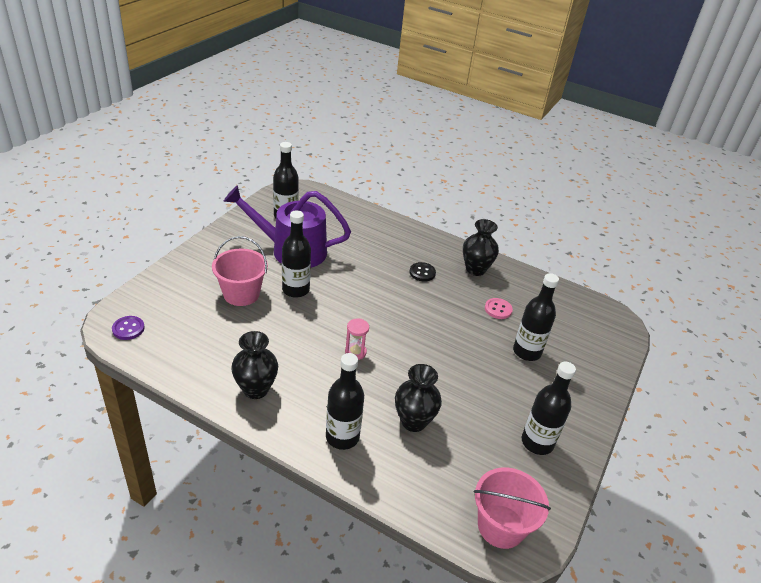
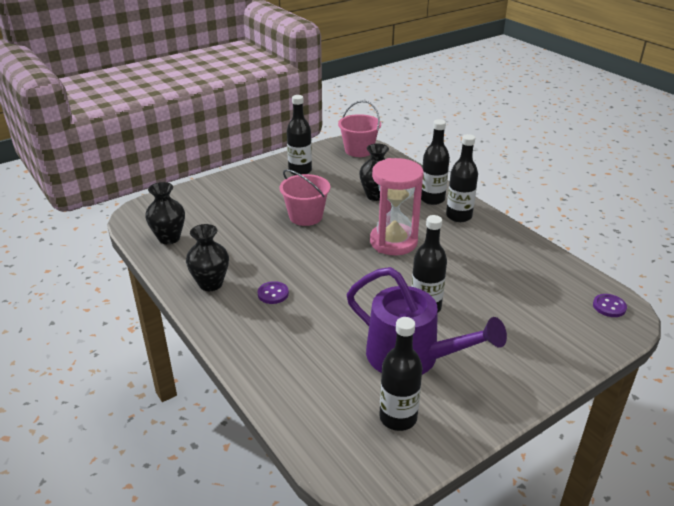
camera: 150 degrees left, 5 degrees down
pink bucket [212,236,268,306] -> pink bucket moved to [279,169,330,226]
black vase [231,331,278,399] -> black vase moved to [145,182,185,244]
pink hourglass [345,319,369,360] -> pink hourglass [370,158,424,255], size x2.41
black button [410,262,436,282] -> purple button [258,281,289,304]
pink button [485,298,513,319] -> none
black bottle [513,273,559,361] -> black bottle moved to [446,134,478,222]

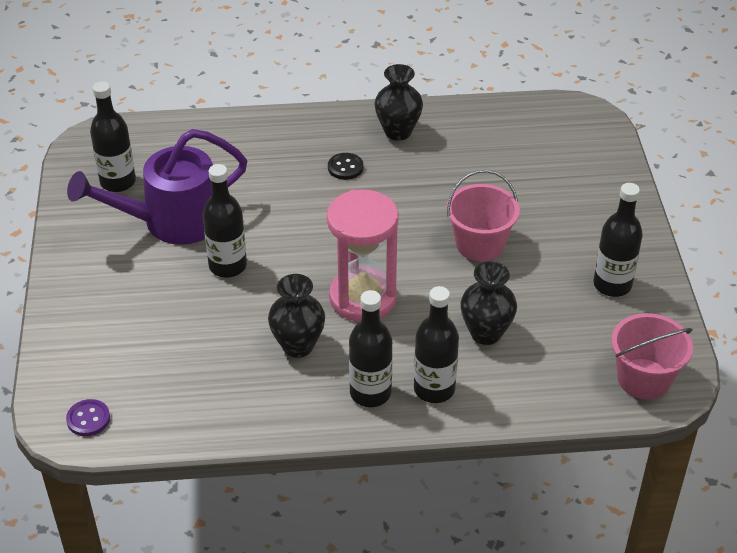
camera: 120 degrees right, 10 degrees up
black vase [145,182,185,244] -> black vase moved to [268,274,325,358]
purple button [258,281,289,304] -> black button [328,153,364,180]

